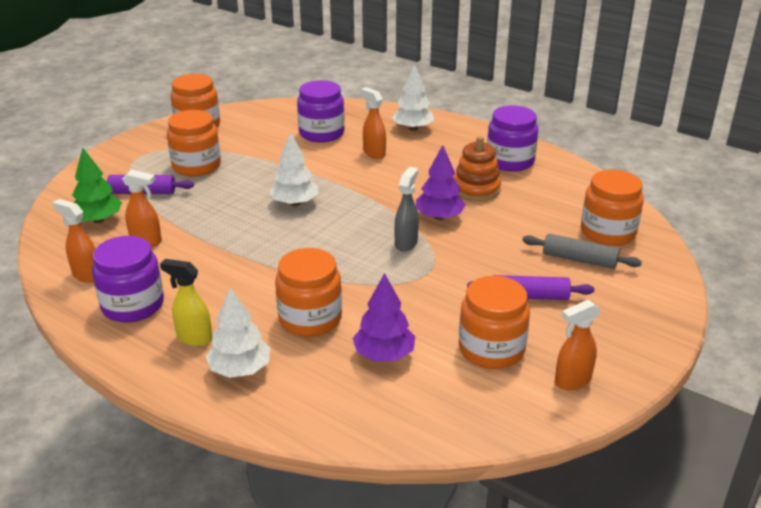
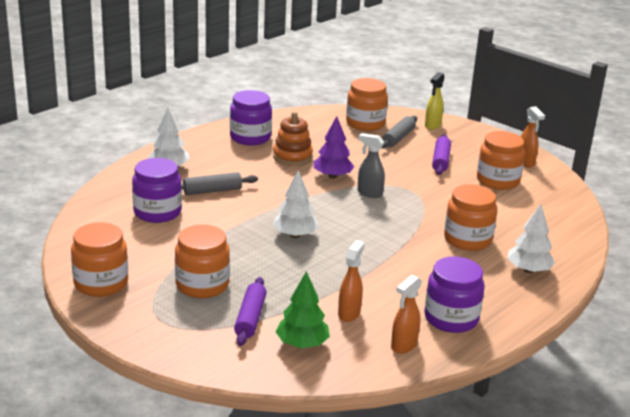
camera: 85 degrees left, 5 degrees down
yellow spray bottle [160,259,212,346] -> yellow spray bottle moved to [425,72,445,130]
purple tree [352,273,415,361] -> none
orange spray bottle [361,87,386,159] -> grey rolling pin [181,172,258,195]

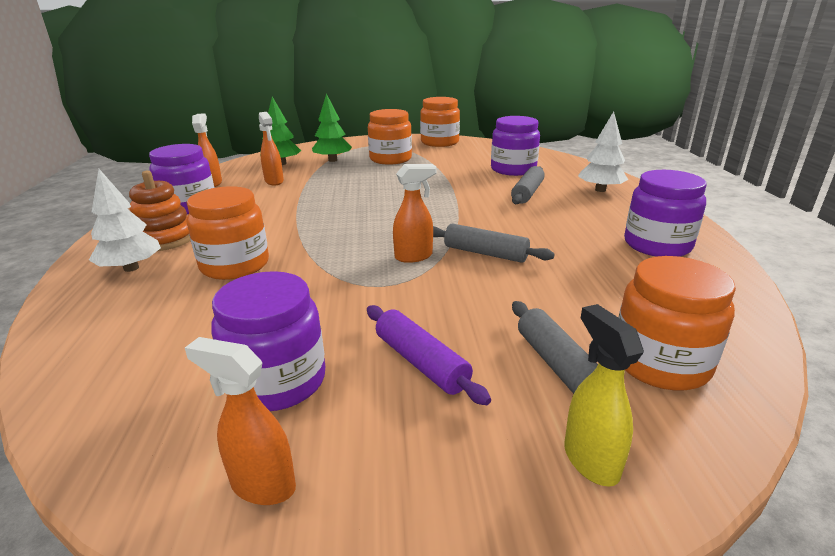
camera: 135 degrees right, 0 degrees up
purple rolling pin [234,277,267,346] -> green tree [312,94,352,162]
orange stacking toy [273,112,313,166] -> orange stacking toy moved to [129,171,191,251]
white tree [273,170,319,238] -> none
purple tree [314,116,355,179] -> grey rolling pin [433,224,555,263]
grey spray bottle [358,133,385,198] -> orange spray bottle [393,164,437,263]
orange jar [477,131,525,190] -> purple jar [211,271,325,411]

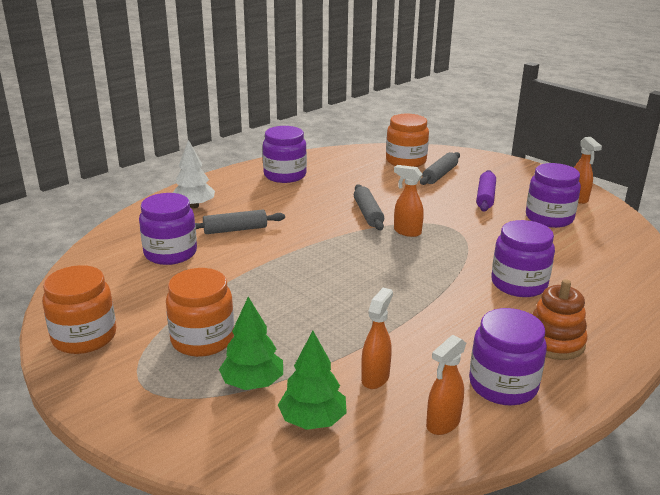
camera: 130 degrees left, 0 degrees up
white tree [89,168,161,272] -> none
orange jar [187,186,269,280] -> purple jar [491,220,555,297]
yellow spray bottle [564,304,644,487] -> none

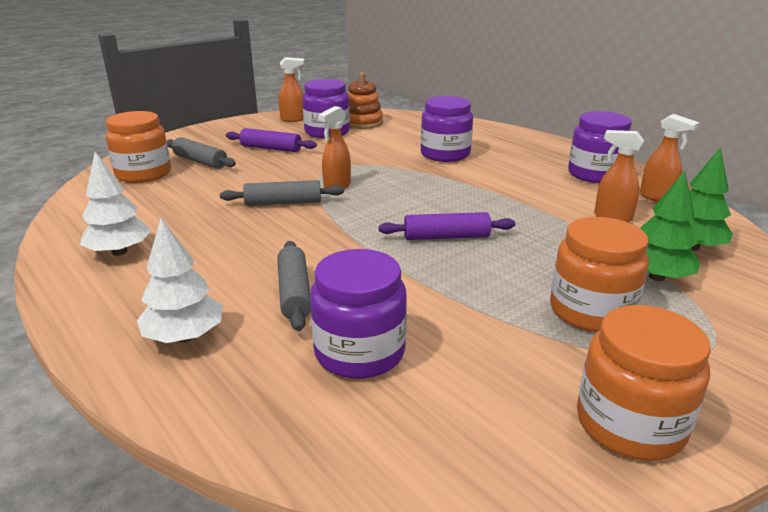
camera: 85 degrees left, 0 degrees up
purple jar [263,126,307,183] -> white tree [80,152,151,256]
orange stacking toy [532,279,588,360] -> orange stacking toy moved to [348,72,383,129]
none -> purple rolling pin [378,212,515,240]

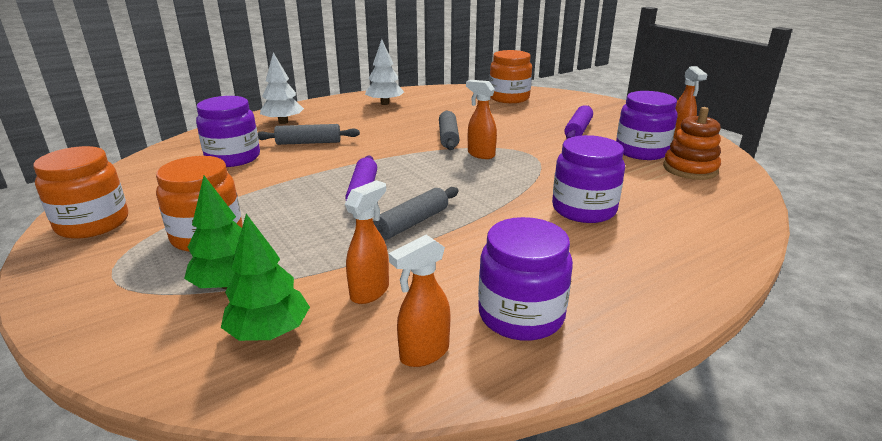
camera: 95 degrees right, 0 degrees up
grey rolling pin [167,137,236,169] -> grey rolling pin moved to [373,187,459,240]

